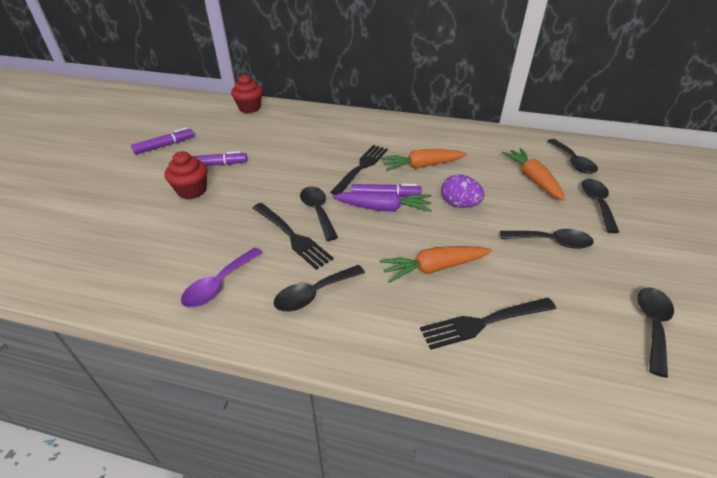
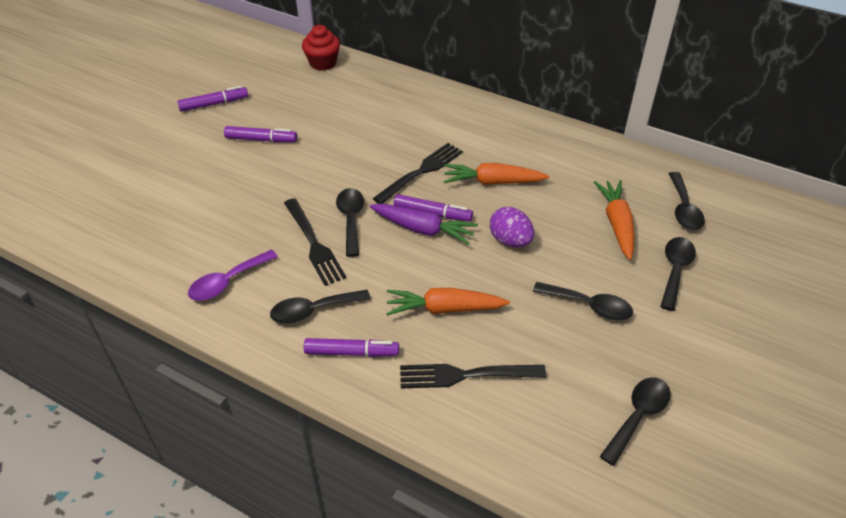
camera: 15 degrees right, 5 degrees up
red cupcake [165,151,207,199] -> none
none -> purple marker [304,338,399,357]

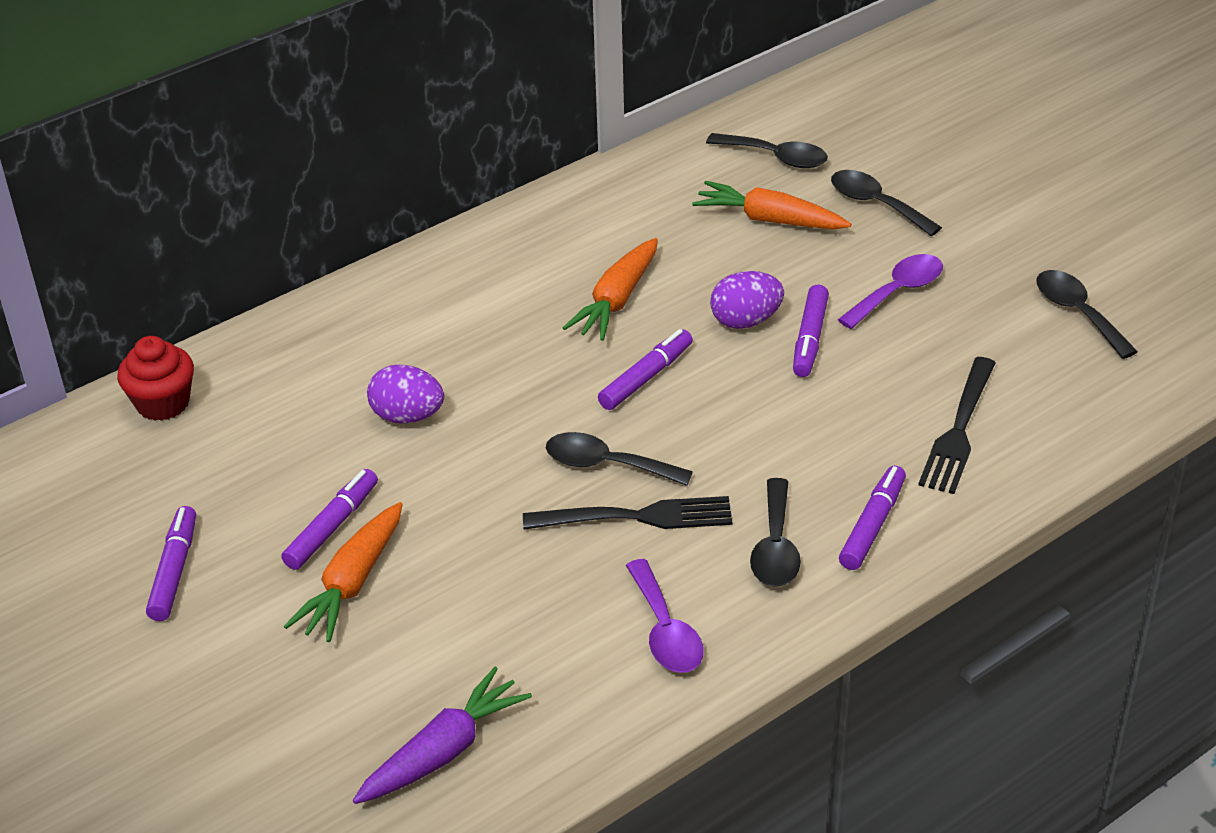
camera: 65 degrees left, 5 degrees down
purple carrot [370,204,478,245] -> purple carrot moved to [353,667,532,804]
black fork [373,143,463,204] -> none
orange carrot [386,288,510,316] -> orange carrot moved to [284,502,403,642]
black spoon [533,282,633,320] -> purple spoon [838,254,943,329]
none -> purple egg [367,364,444,423]
none -> purple marker [793,285,829,377]

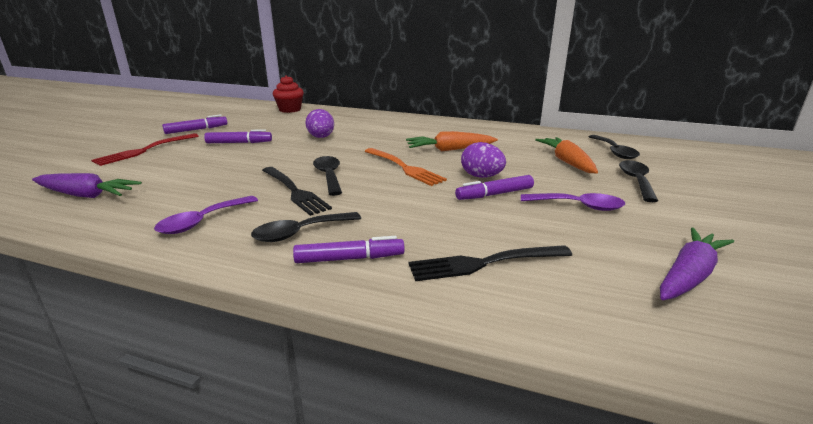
camera: 55 degrees right, 15 degrees down
orange carrot [284,502,403,642] -> none
purple marker [598,329,693,410] -> orange fork [364,148,447,186]
black spoon [1037,270,1138,359] -> purple carrot [660,228,734,300]
none -> red fork [91,133,199,166]

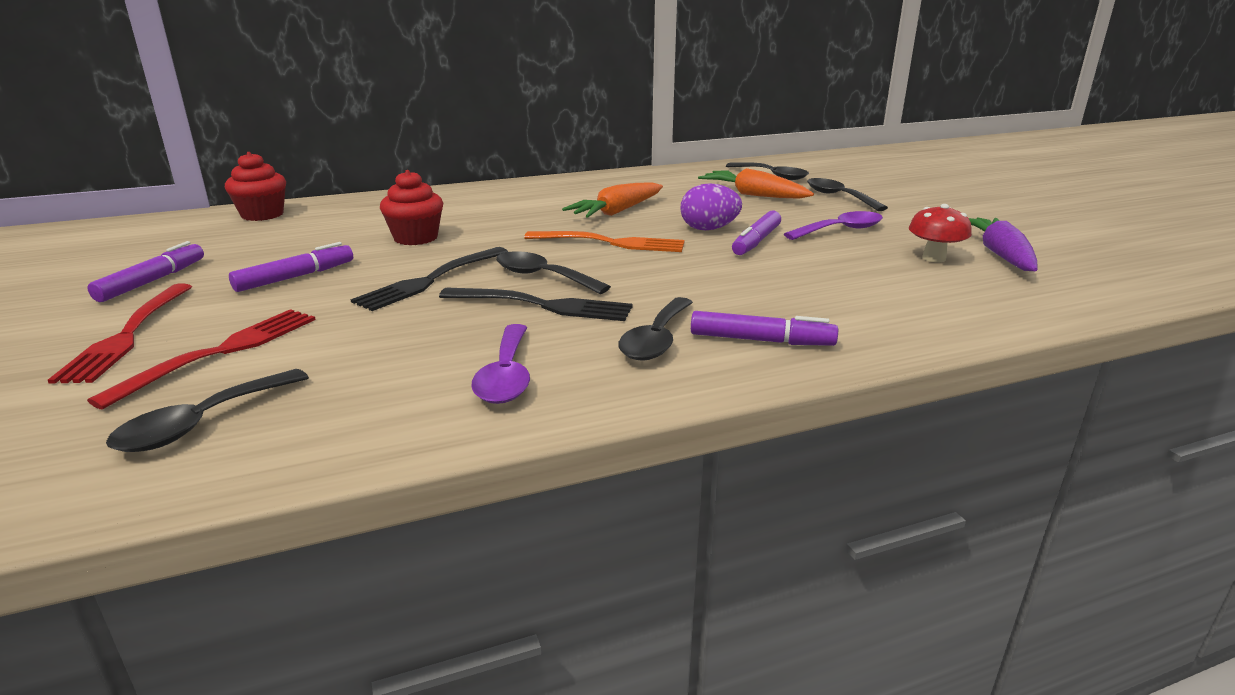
camera: 40 degrees left, 0 degrees up
purple carrot [32,173,142,198] -> black spoon [106,369,309,452]
purple marker [293,236,405,263] -> purple marker turned 60 degrees clockwise [691,311,838,346]
purple egg [305,109,334,138] -> red cupcake [380,170,443,245]
black fork [409,245,572,281] -> black fork moved to [351,247,508,311]
none -> red fork [87,309,316,410]
none -> red mushroom [909,204,972,262]

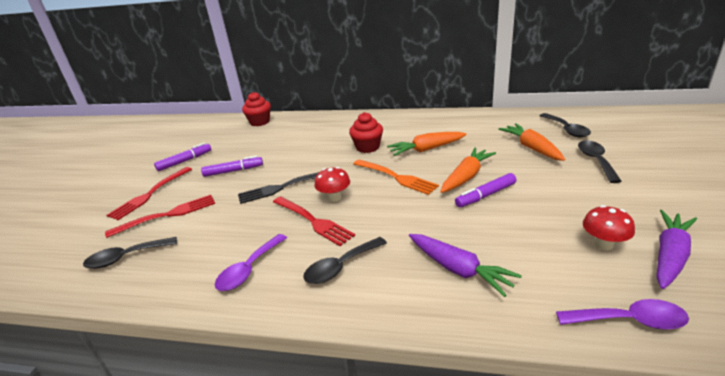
camera: 35 degrees right, 5 degrees up
red cupcake [380,170,443,245] -> red cupcake moved to [349,112,383,153]
black fork [439,288,633,321] -> red fork [273,196,355,246]
black spoon [496,251,611,294] -> red mushroom [314,167,350,202]
purple egg [680,183,742,230] -> orange carrot [440,148,496,193]
purple marker [691,311,838,346] -> none
purple spoon [784,211,883,240] -> purple spoon moved to [556,299,689,330]
none -> purple carrot [409,234,522,297]

